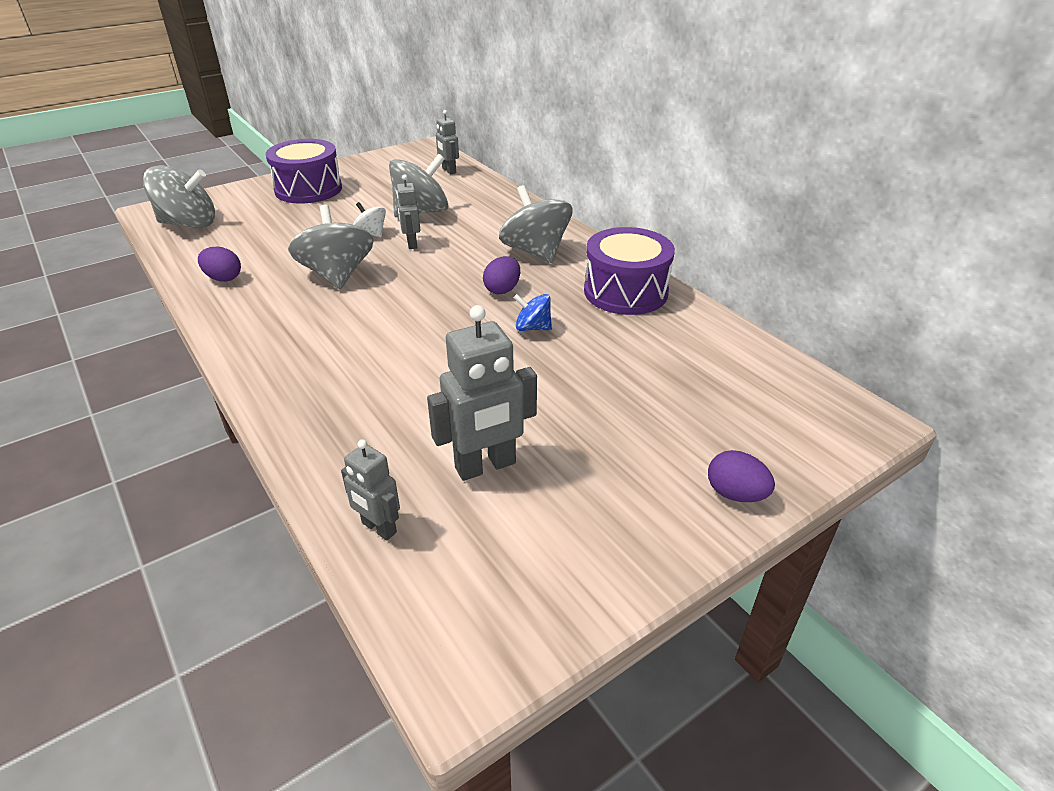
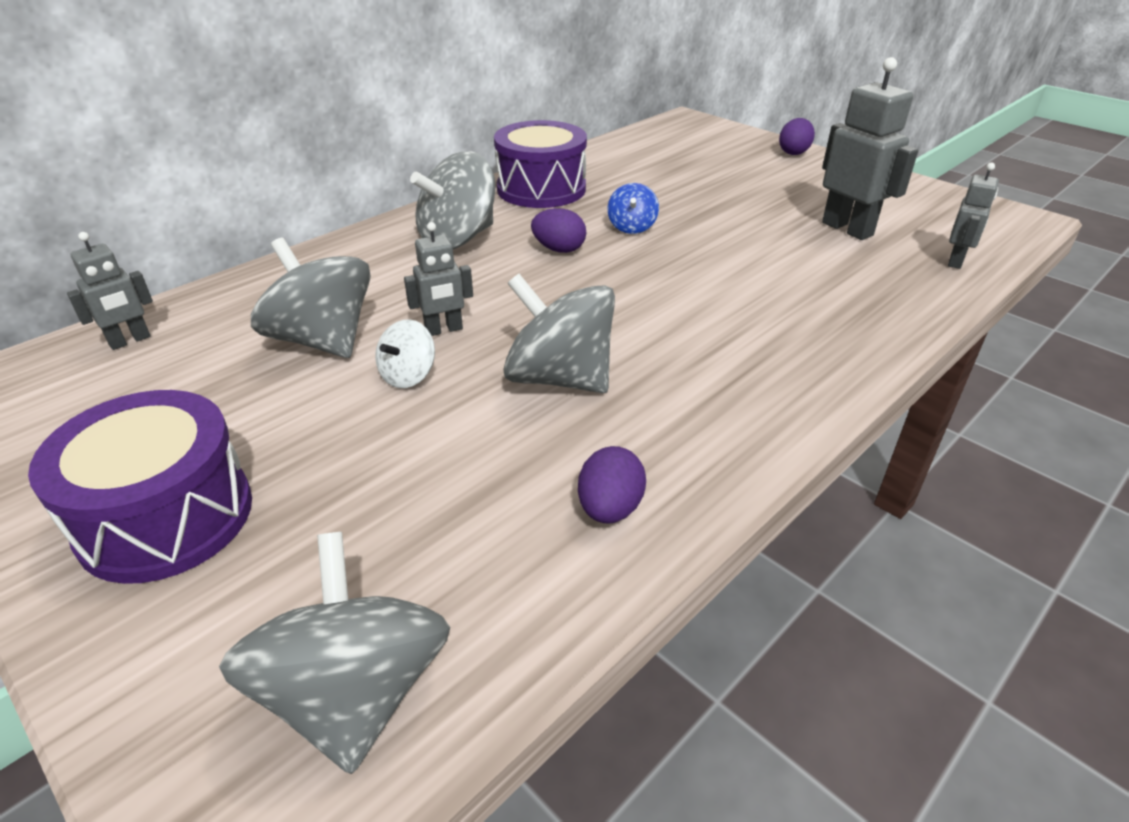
camera: 100 degrees left, 0 degrees up
grey spinning top [288,204,374,289] -> grey spinning top turned 60 degrees clockwise [503,274,615,393]

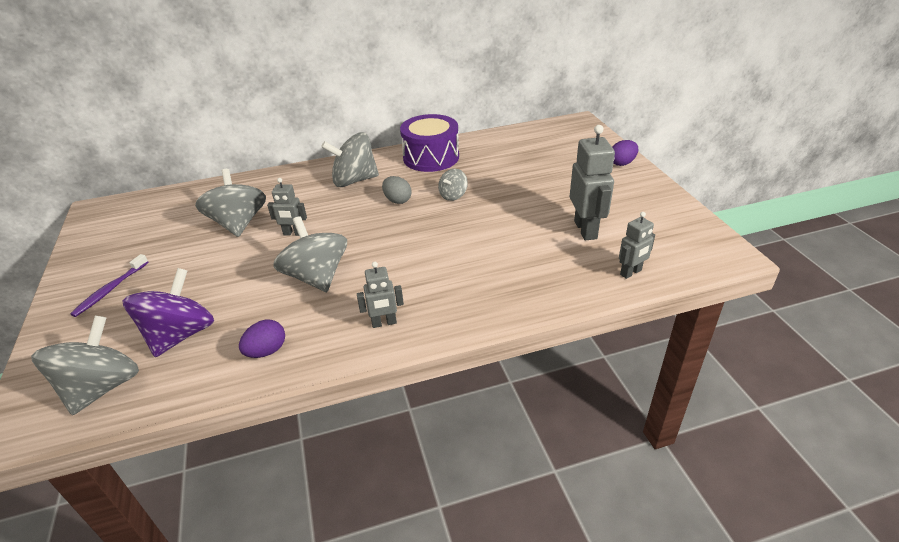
camera: 30 degrees right, 0 degrees up
purple drum [28,390,252,584] -> purple toothbrush [70,254,148,317]
grey robot [67,232,153,350] -> grey robot moved to [357,262,404,328]
white spinning top [375,319,435,388] -> none
purple egg [531,208,586,253] -> grey egg [382,176,412,204]
blue spinning top [608,183,659,234] -> grey spinning top [438,169,468,201]
none -> purple spinning top [122,268,214,357]

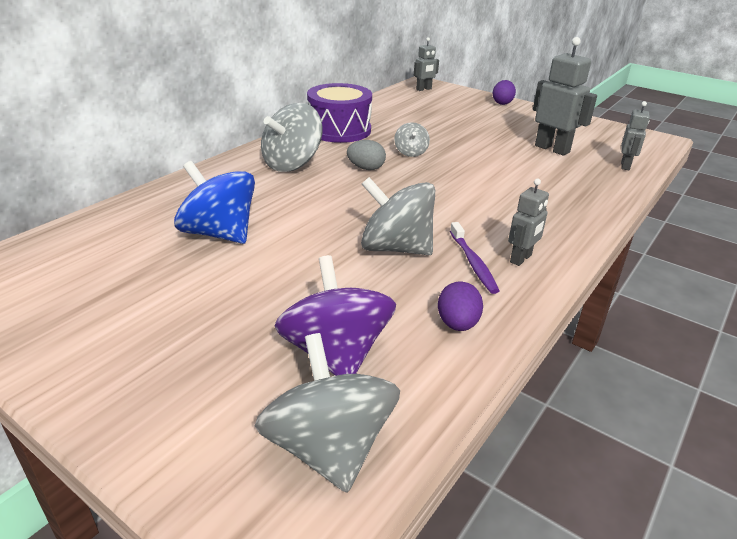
camera: 40 degrees left, 5 degrees down
purple toothbrush [70,254,148,317] -> purple toothbrush moved to [450,222,499,294]
grey spinning top [195,169,266,237] -> blue spinning top [174,161,255,244]
grey robot [267,178,307,236] -> grey robot moved to [414,37,439,91]

